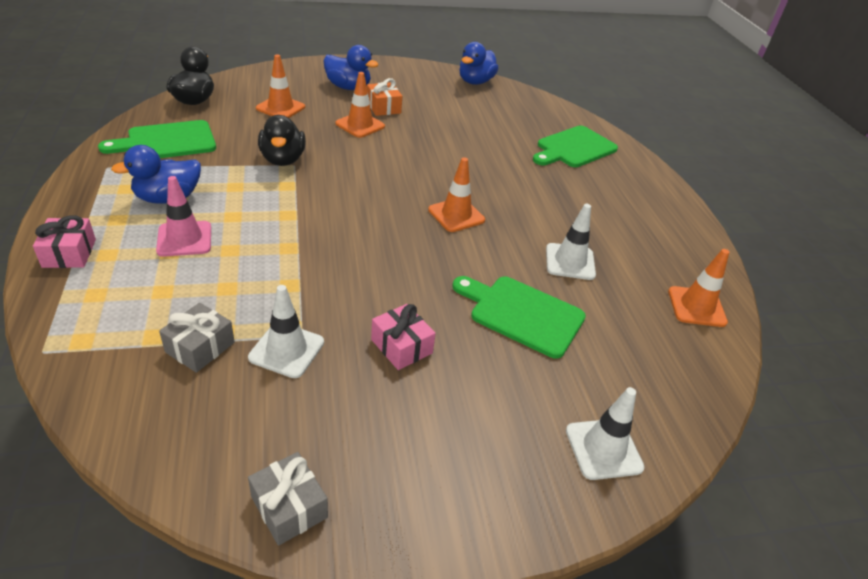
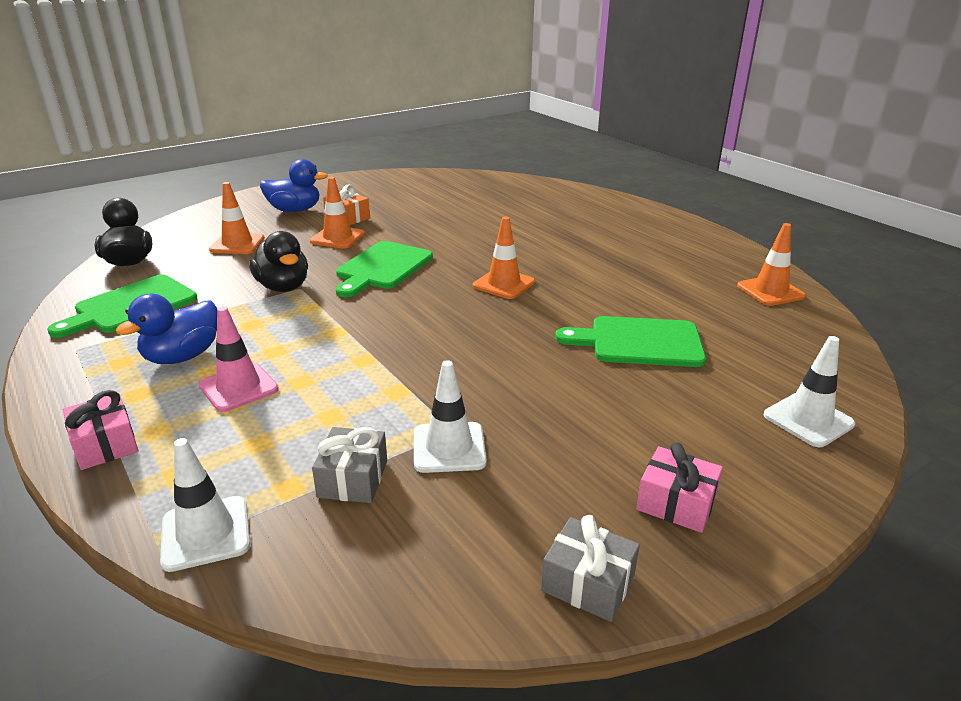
camera: 20 degrees left, 10 degrees down
pink gift [371,304,436,370] -> pink gift moved to [636,442,723,533]
blue duck [459,42,498,85] -> none
green cutting board [533,126,618,167] -> green cutting board moved to [336,241,433,297]
white traffic cone [546,204,596,280] -> white traffic cone moved to [160,438,250,572]

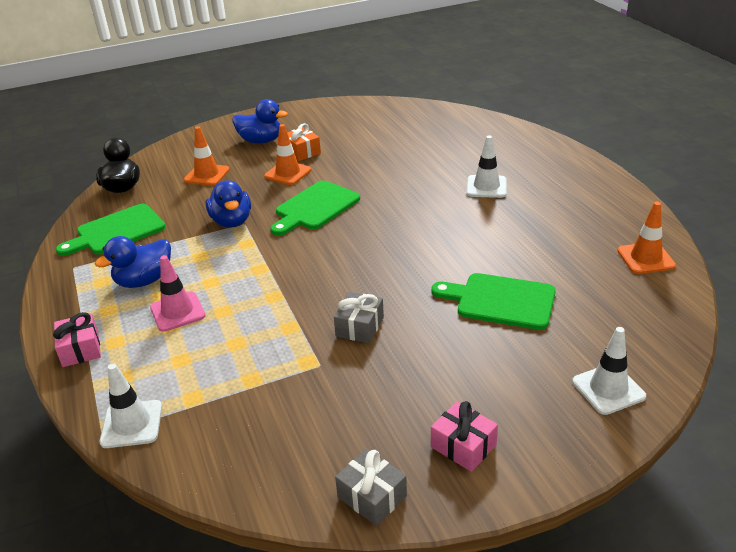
camera: 15 degrees right, 5 degrees up
black duck [249,231,308,292] -> blue duck [205,180,251,228]
grey gift [312,427,387,503] -> grey gift moved to [334,292,384,343]
white traffic cone [414,360,487,473] -> white traffic cone moved to [467,136,506,198]
orange traffic cone [473,217,535,299] -> none

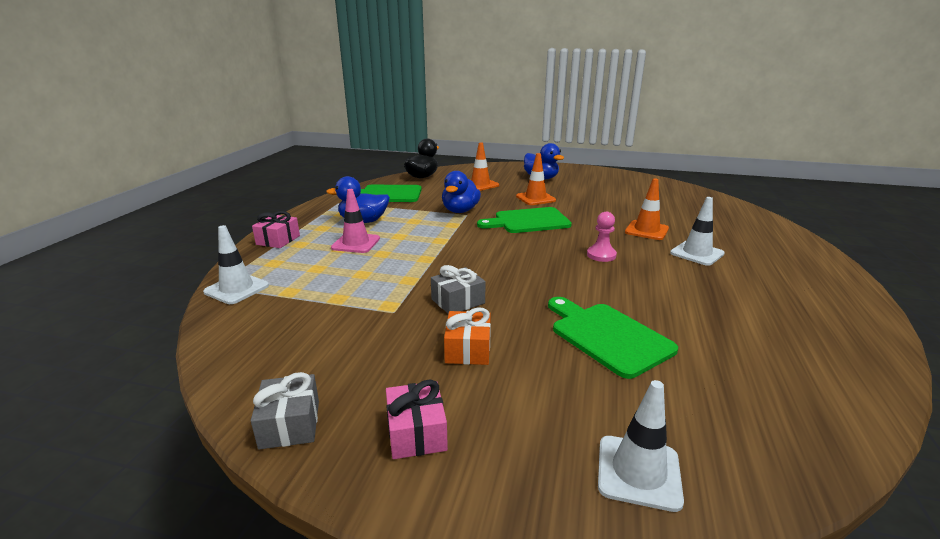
camera: 35 degrees right, 10 degrees down
orange gift [287,123,321,161] -> orange gift moved to [444,307,491,365]
orange traffic cone [617,202,676,274] -> orange traffic cone moved to [625,178,669,240]
none -> pink pawn [587,212,617,262]

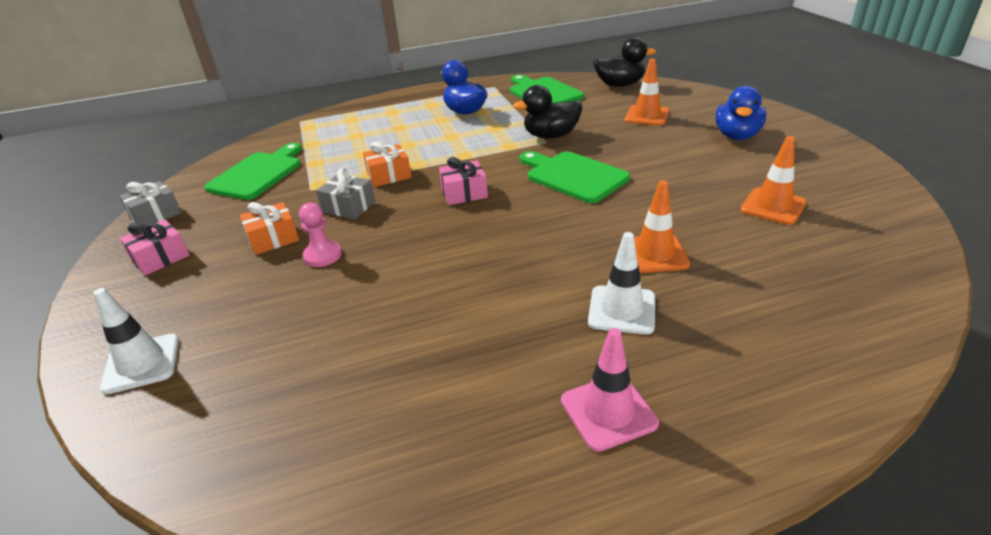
camera: 60 degrees right, 10 degrees up
white traffic cone [203,225,269,304] -> none
pink gift [252,211,300,248] -> pink gift moved to [439,157,488,205]
pink traffic cone [331,189,380,253] -> pink traffic cone moved to [561,328,659,452]
blue duck [442,171,481,213] -> black duck [513,85,582,139]
orange traffic cone [516,153,556,205] -> orange traffic cone moved to [740,136,806,225]
green cutting board [548,297,678,379] -> green cutting board moved to [204,143,302,200]
pink pawn [587,212,617,262] -> pink pawn moved to [299,203,342,267]
none -> orange gift [363,142,411,187]

